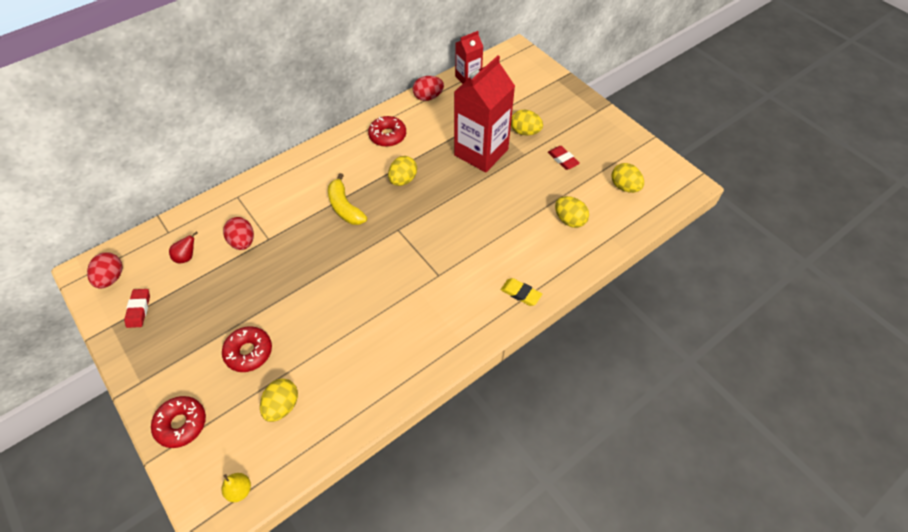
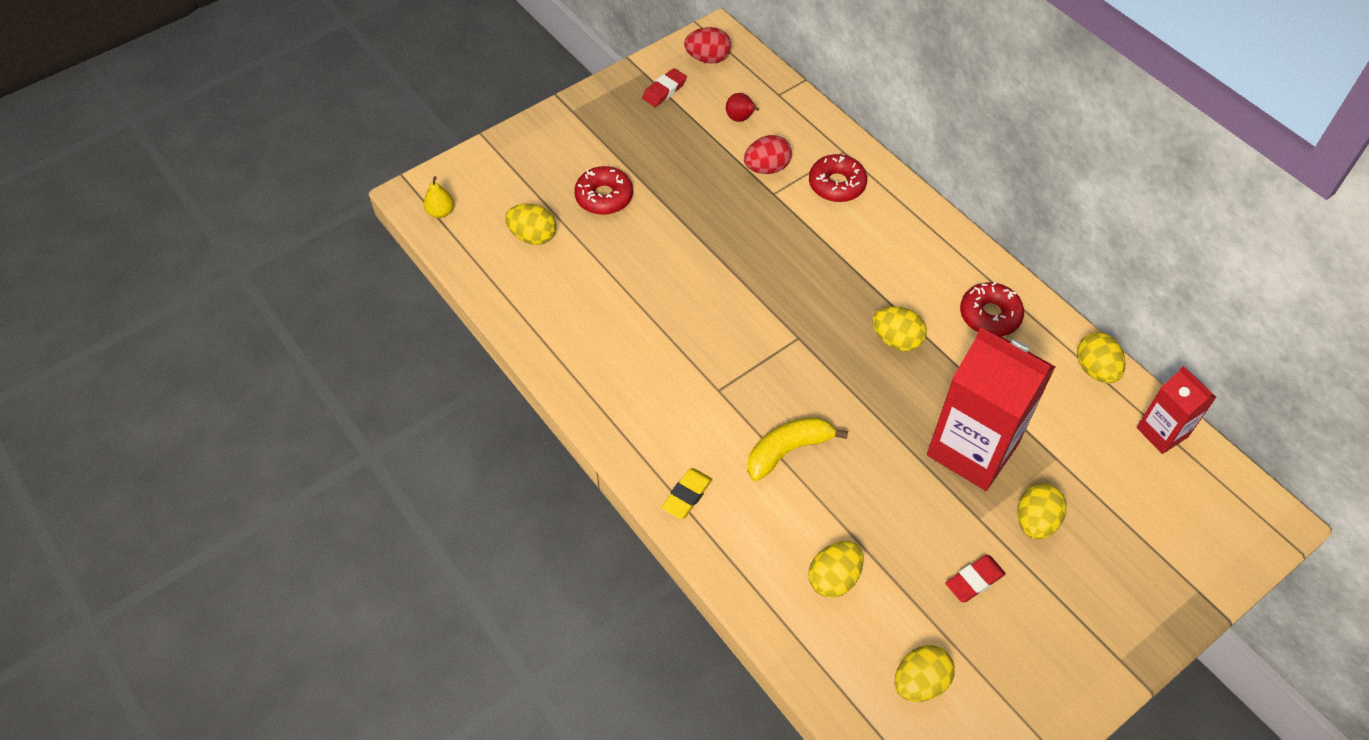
camera: 90 degrees right, 0 degrees up
red eraser [124,289,150,328] -> red eraser turned 45 degrees counterclockwise [642,68,687,107]
red donut [151,396,206,448] -> red donut moved to [809,154,867,202]
yellow banana [328,173,367,225] -> yellow banana moved to [747,417,848,481]
red egg [413,76,444,101] -> yellow egg [1077,332,1125,383]

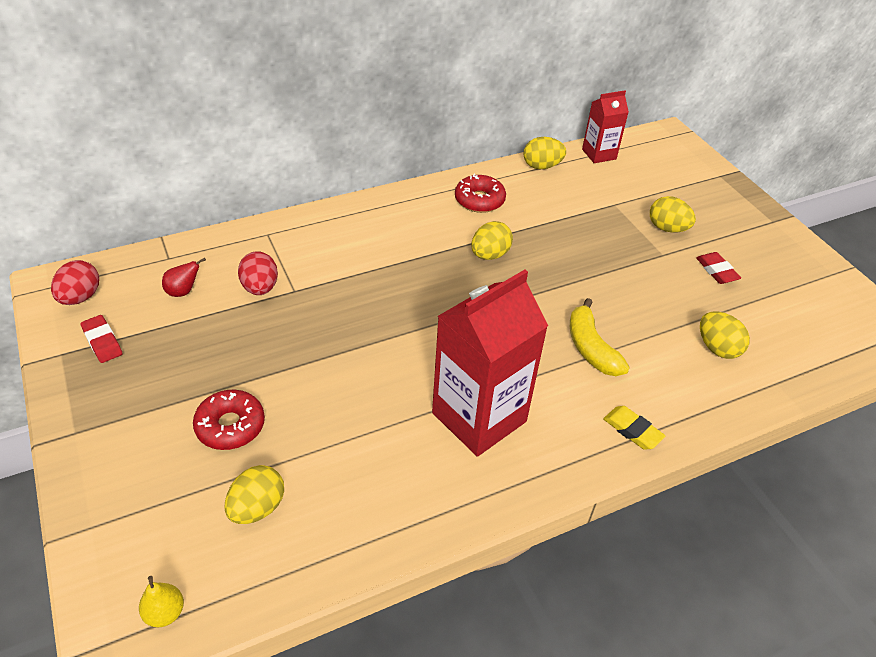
camera: 80 degrees left, 10 degrees down
red donut [809,154,867,202] -> none
yellow egg [894,645,955,702] -> none
red carton [927,327,1056,491] -> red carton moved to [432,270,548,457]

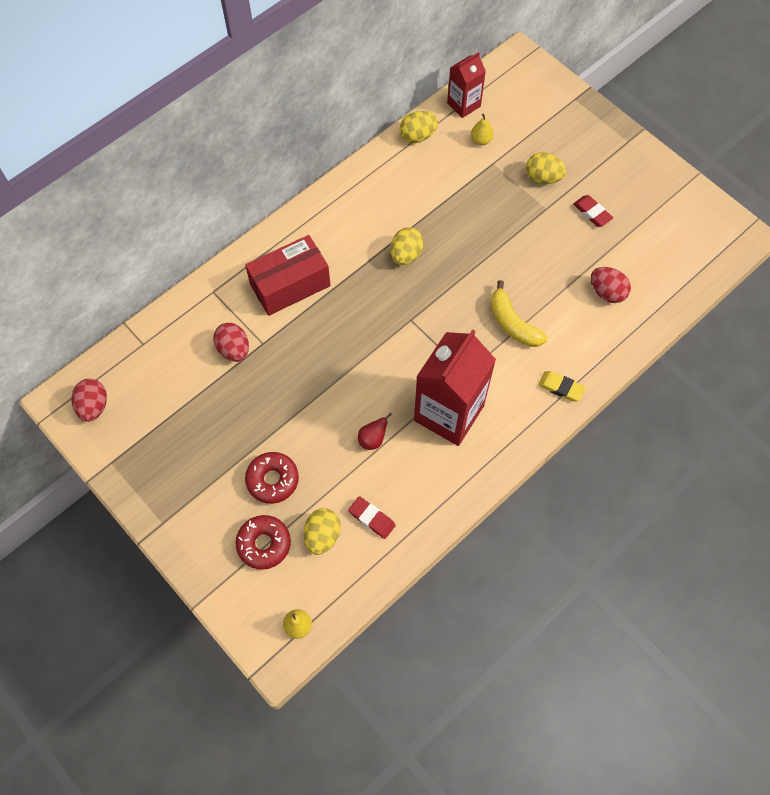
camera: 15 degrees left, 20 degrees up
red eraser [80,315,123,363] -> red eraser moved to [348,496,396,539]
red pear [162,258,206,297] -> red pear moved to [358,413,392,450]
red donut [455,174,506,213] -> red donut moved to [235,515,291,570]
yellow egg [700,312,750,359] -> red egg [591,267,631,303]
none -> red box [245,235,331,316]
none -> yellow pear [471,113,494,145]

